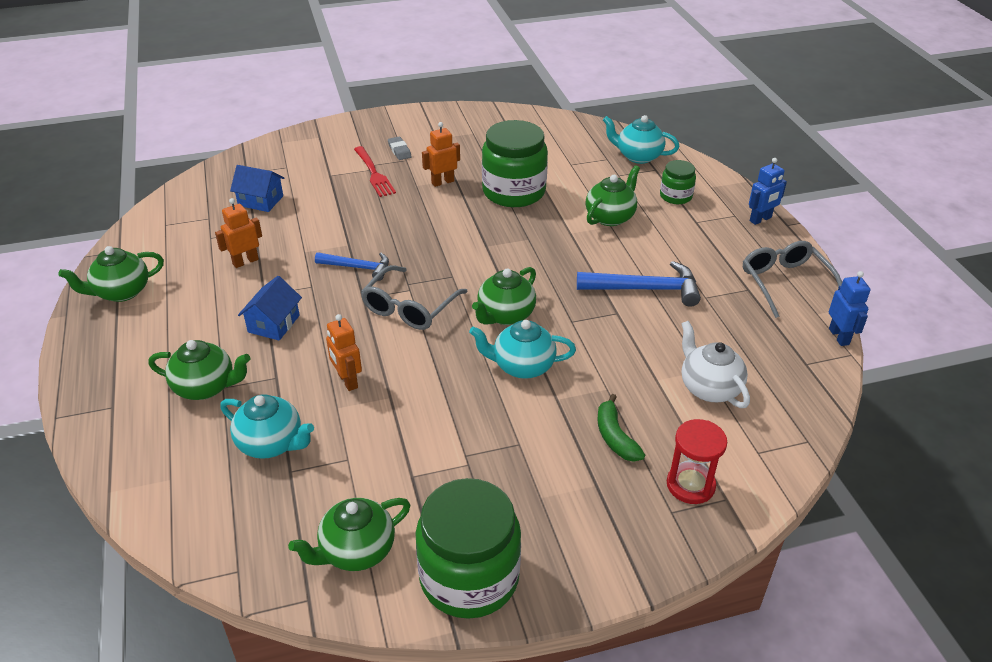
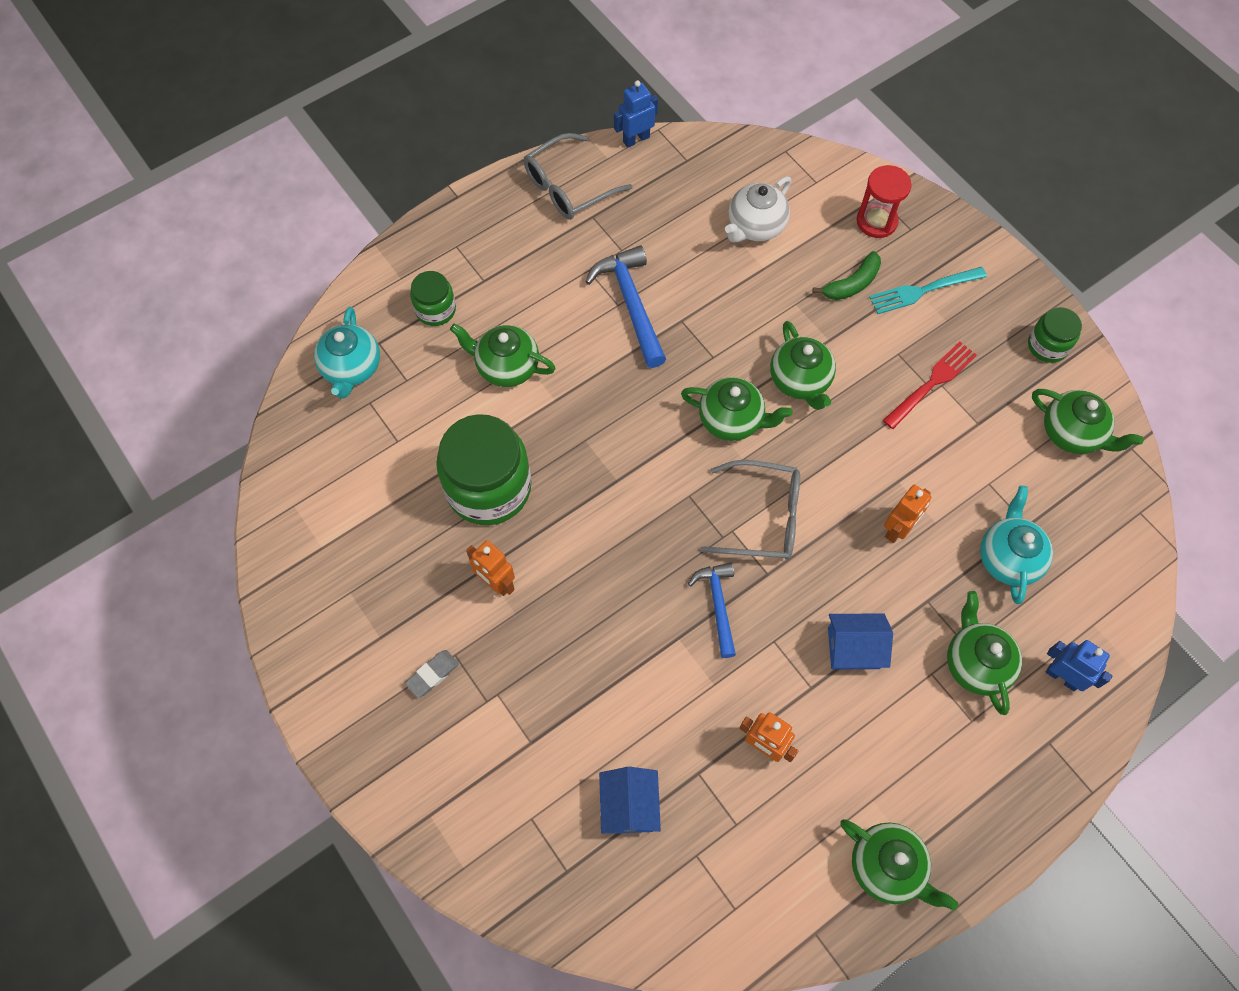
camera: 110 degrees left, 25 degrees up
red fork [354,146,396,197] -> red fork moved to [883,342,977,429]
green jar [415,478,521,619] -> green jar [1028,307,1082,363], size x0.51
turquoise teapot [469,320,576,379] -> green teapot [770,321,836,410]
blue robot [749,158,787,225] -> blue robot moved to [1046,640,1113,691]
none -> turquoise fork [869,267,987,314]

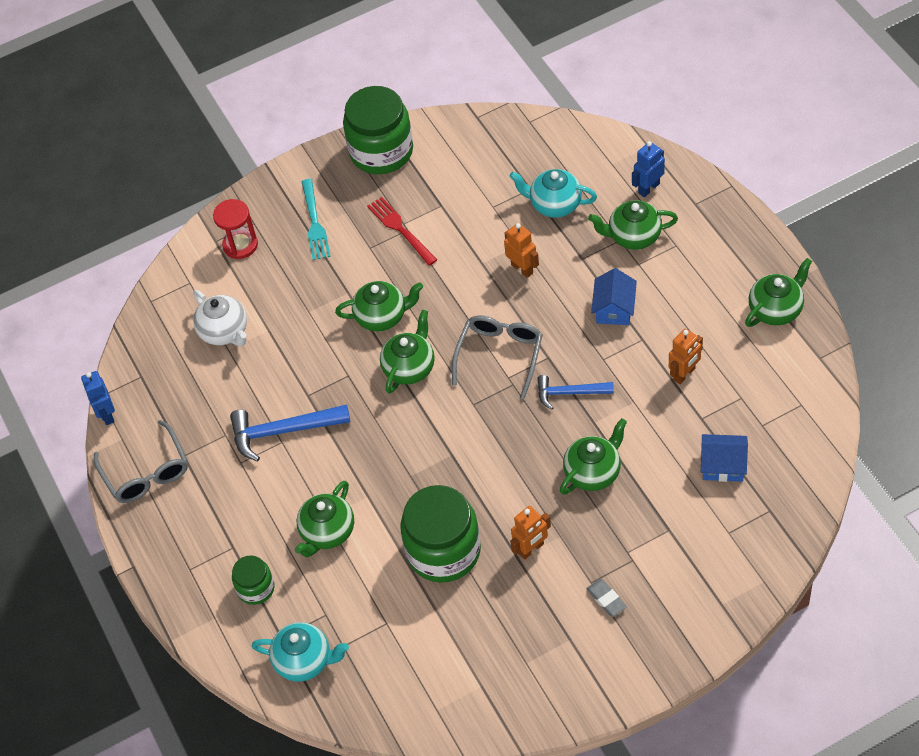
camera: 75 degrees left, 10 degrees down
green banana [812,251,881,300] -> none
green jar [1028,307,1082,363] -> green jar [343,86,413,174], size x1.95
green teapot [1032,389,1144,454] -> green teapot moved to [560,418,627,495]

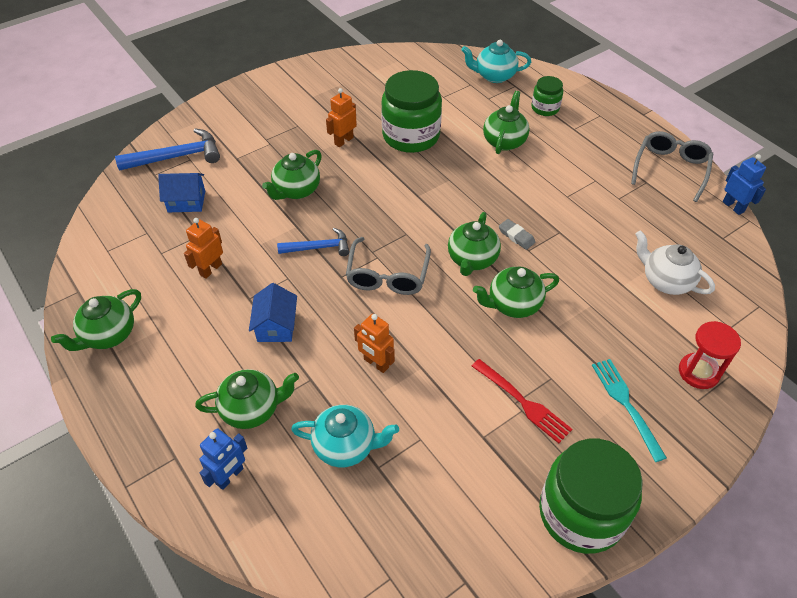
camera: 165 degrees right, 5 degrees down
grey glasses [94,420,188,503] -> grey glasses turned 60 degrees clockwise [631,131,713,202]
blue hammer [230,404,350,461] -> blue hammer moved to [115,129,220,171]
grey eraser [586,579,627,617] -> grey eraser moved to [499,219,535,250]

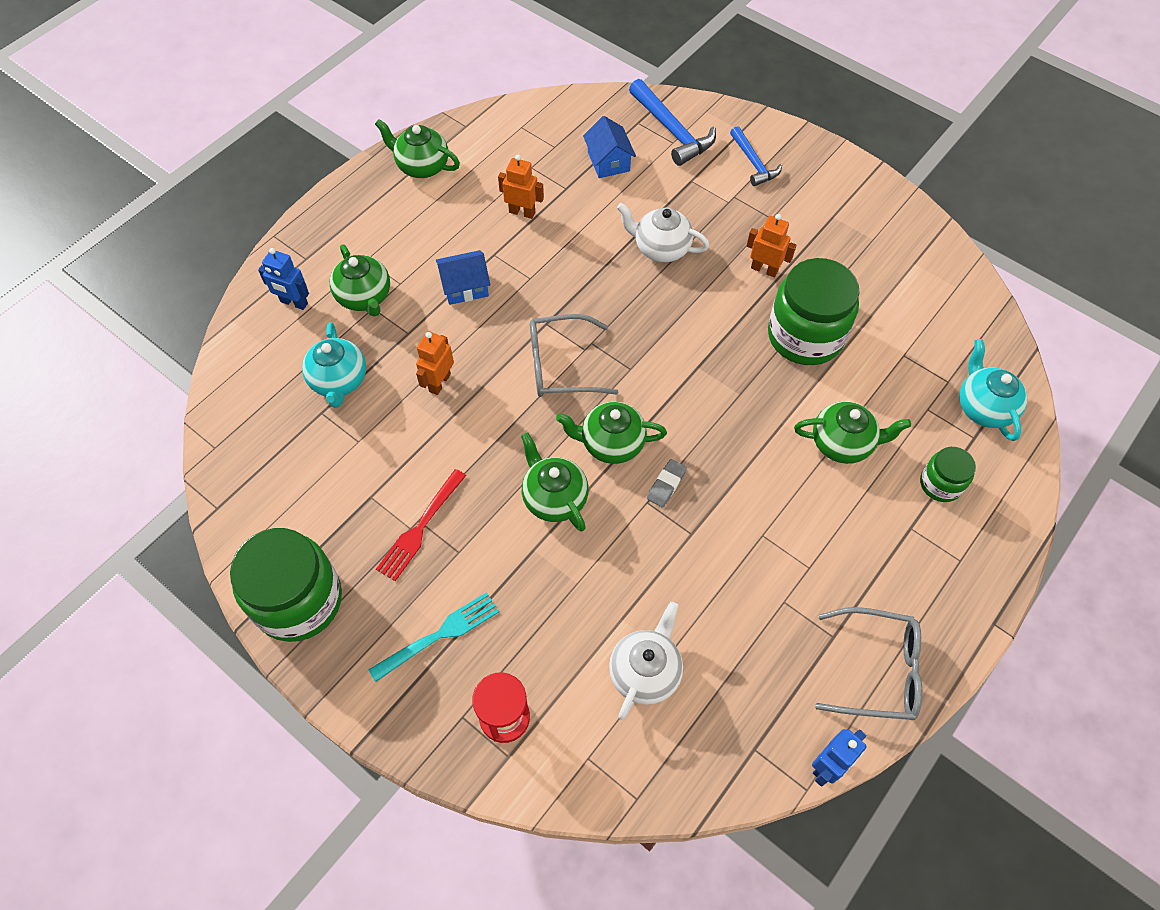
camera: 75 degrees right, 10 degrees up
green teapot [262,150,322,200] -> white teapot [617,203,709,262]
blue hammer [277,228,349,256] -> blue hammer moved to [730,126,782,186]

